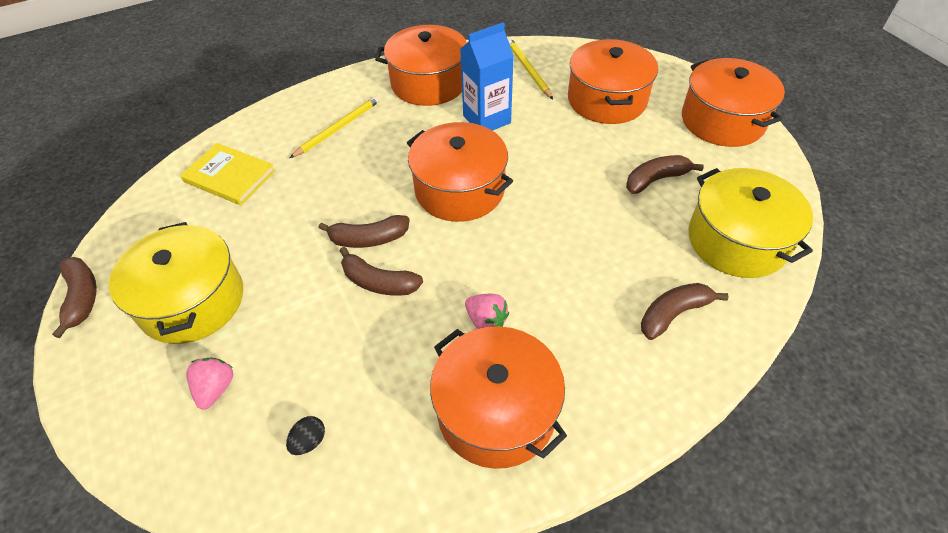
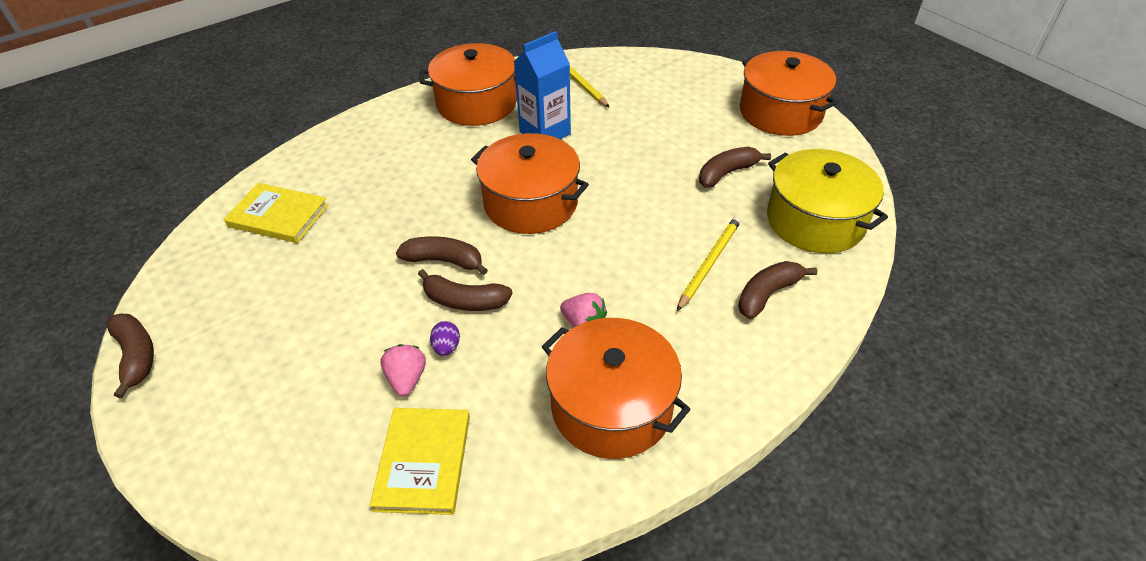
camera: 10 degrees left, 5 degrees down
yellow pot [109,222,243,344] -> none
pink strawberry [186,358,233,410] -> pink strawberry moved to [381,344,426,396]
black egg [286,416,325,455] -> yellow book [370,408,470,515]
yellow pencil [290,96,380,158] -> yellow pencil moved to [677,216,741,311]
brown banana [319,215,410,248] -> brown banana turned 150 degrees counterclockwise [396,236,488,275]
orange pot [568,39,658,124] -> none
none -> purple egg [430,321,460,356]

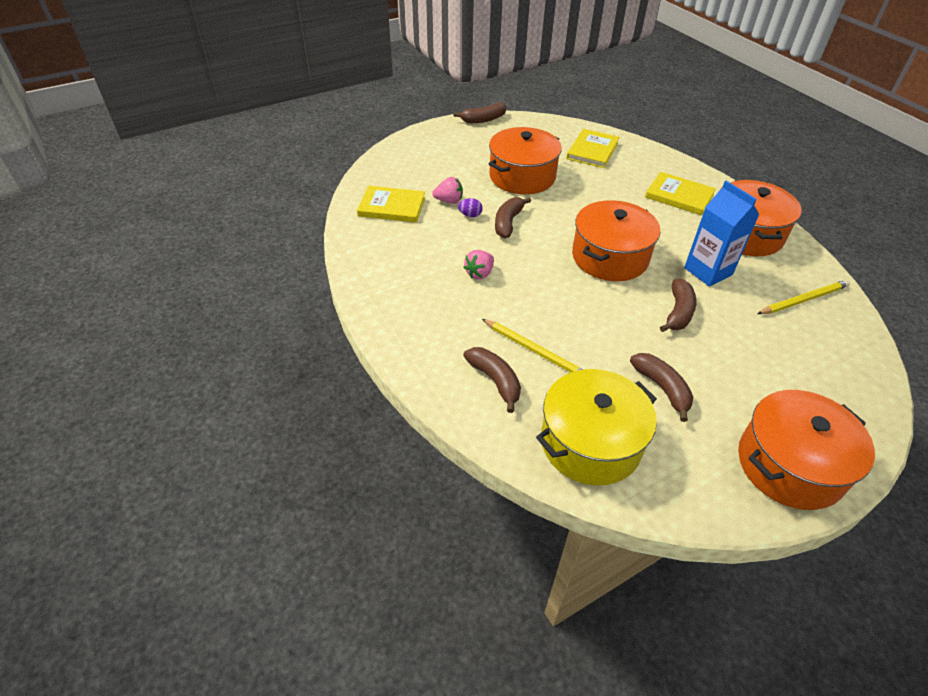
camera: 95 degrees right, 0 degrees up
brown banana [396,236,488,275] -> brown banana moved to [660,279,696,332]
orange pot [542,318,691,459] -> orange pot moved to [489,127,562,194]
none -> yellow book [645,172,716,215]

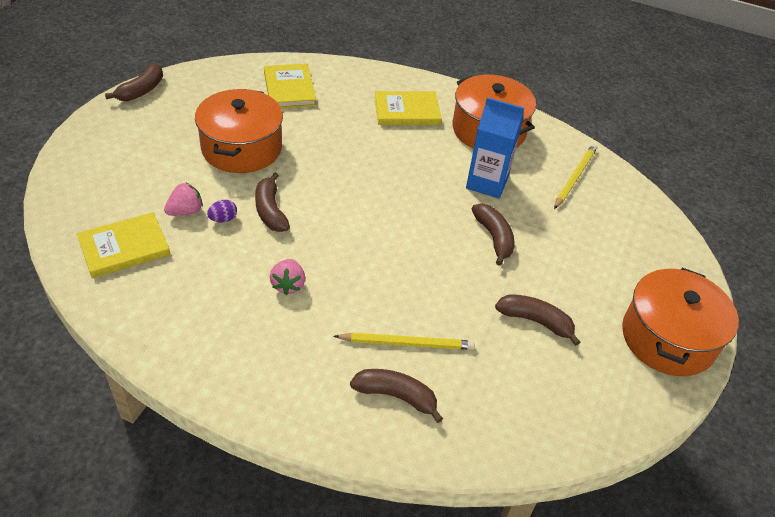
camera: 40 degrees left, 0 degrees up
yellow pot [536,369,657,486] -> none
orange pot [572,200,660,281] -> none

